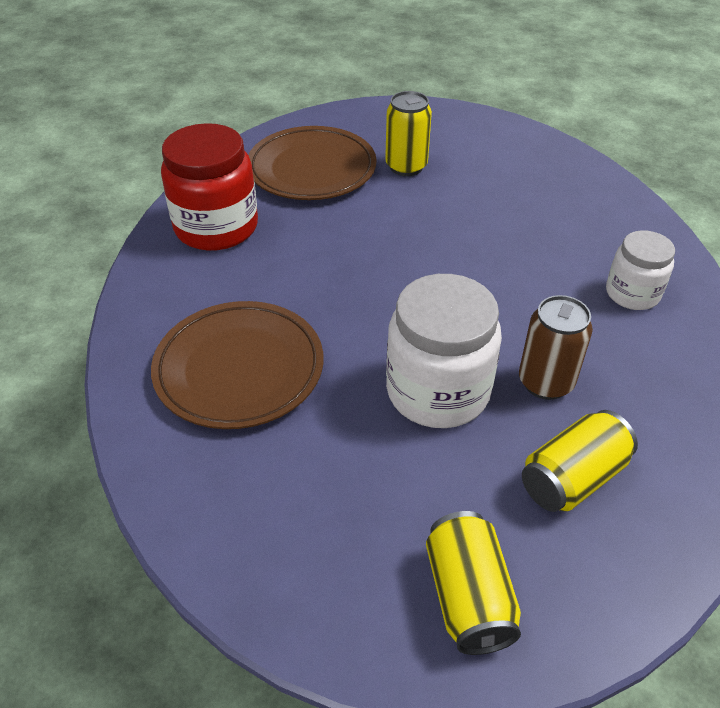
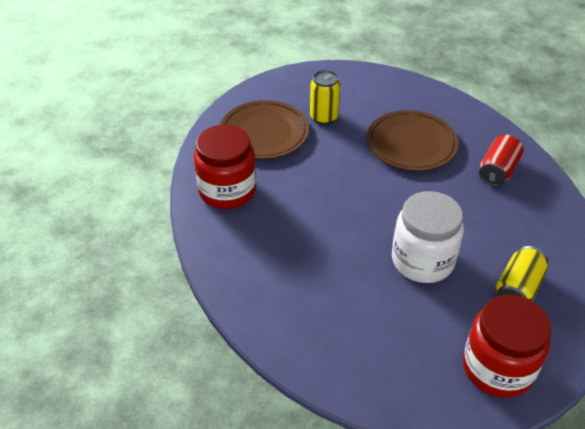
camera: 20 degrees left, 0 degrees up
brown plate [151,301,323,429] -> brown plate moved to [367,110,458,171]
yellow can [426,511,521,655] -> red jar [463,295,551,398]
brown can [519,295,593,400] -> none
white jar [606,230,675,310] -> red can [479,134,524,186]

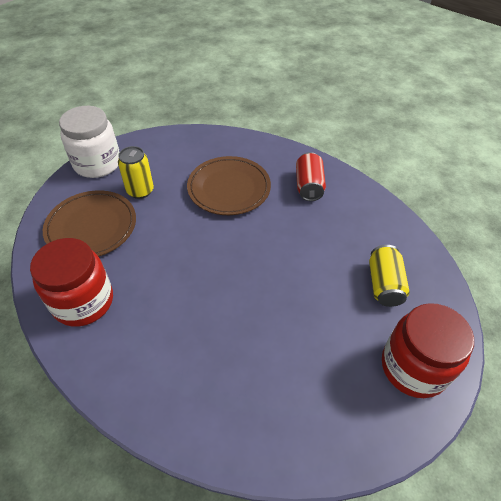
camera: 30 degrees left, 5 degrees up
white jar [392,191,464,283] -> white jar moved to [59,106,119,178]

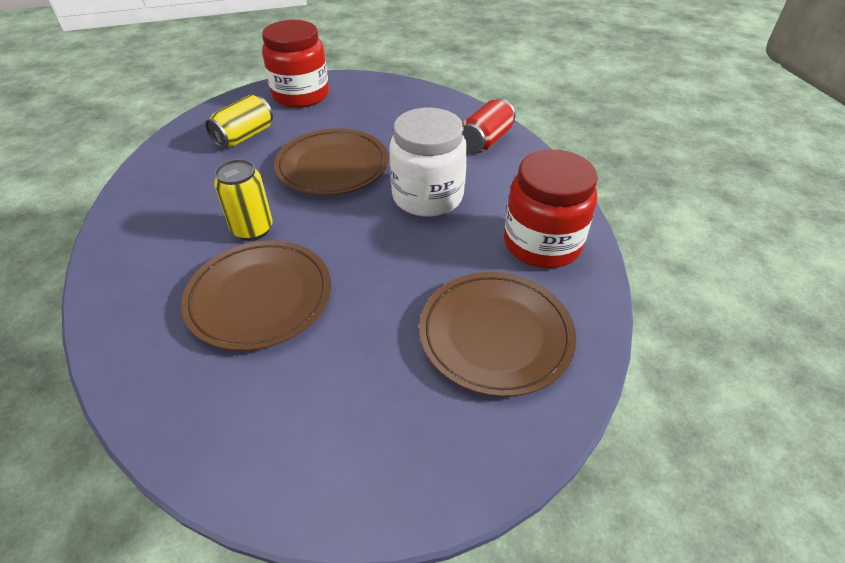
camera: 145 degrees left, 5 degrees down
white jar [59,106,119,178] -> white jar moved to [389,108,467,217]
yellow can [118,146,154,199] -> yellow can moved to [214,159,273,241]
red can [296,152,326,201] -> red can moved to [462,99,516,153]
none -> brown plate [274,129,389,196]

